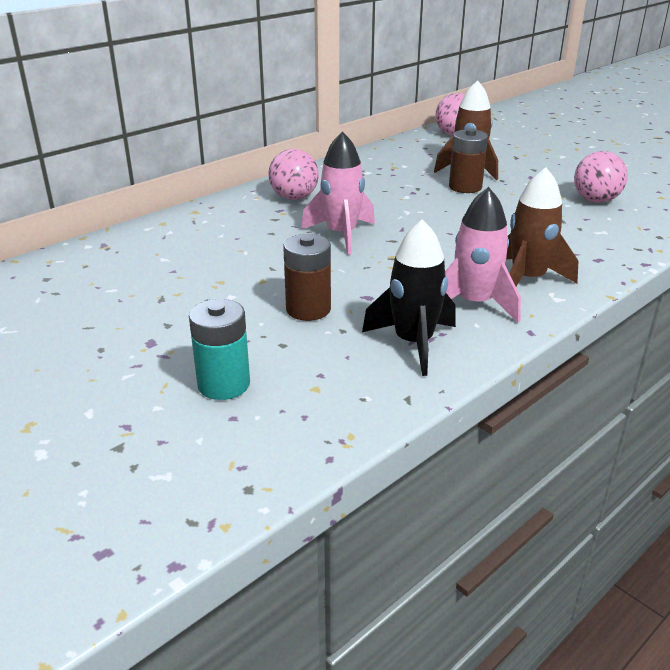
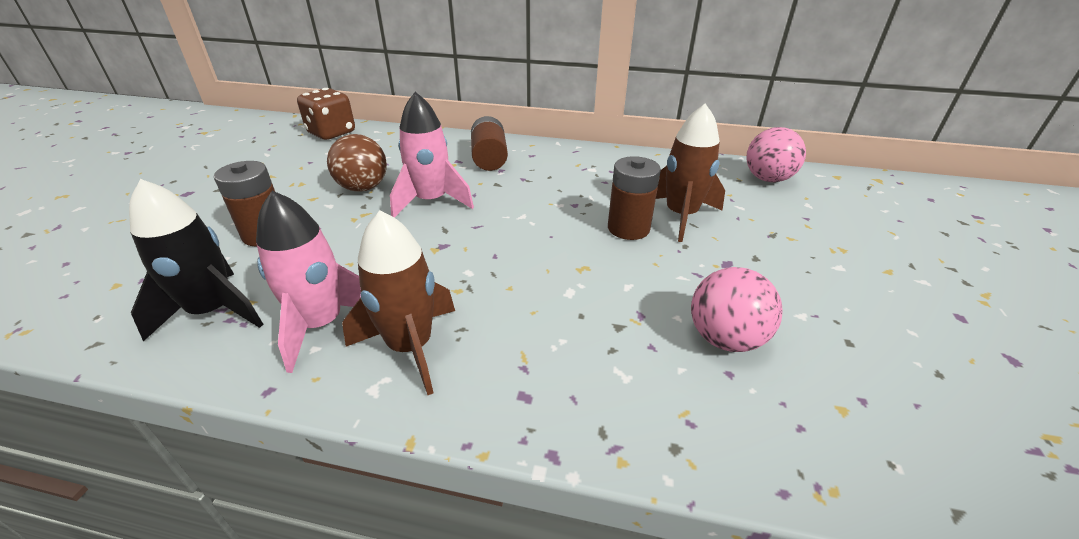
camera: 55 degrees right, 5 degrees up
turquoise battery [189,299,250,400] -> none
pink ball [269,149,319,200] -> brown battery [471,116,508,171]
none -> brown dice [297,88,355,140]
none -> brown ball [327,134,387,192]

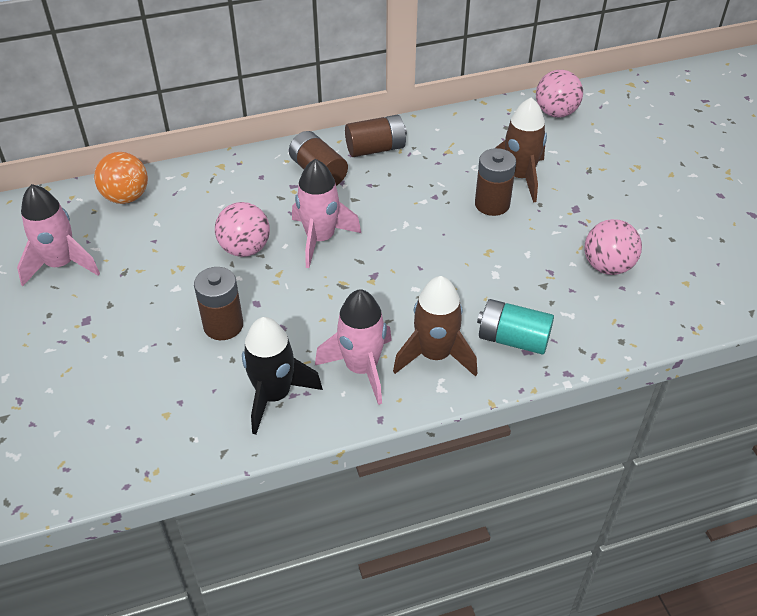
camera: 30 degrees left, 10 degrees up
brown dice [297,88,355,140] -> orange ball [94,152,148,204]
brown ball [327,134,387,192] -> pink ball [215,202,270,257]
none -> pink rocket [17,184,100,286]
none -> brown battery [345,115,407,157]
none -> turquoise battery [477,299,554,355]

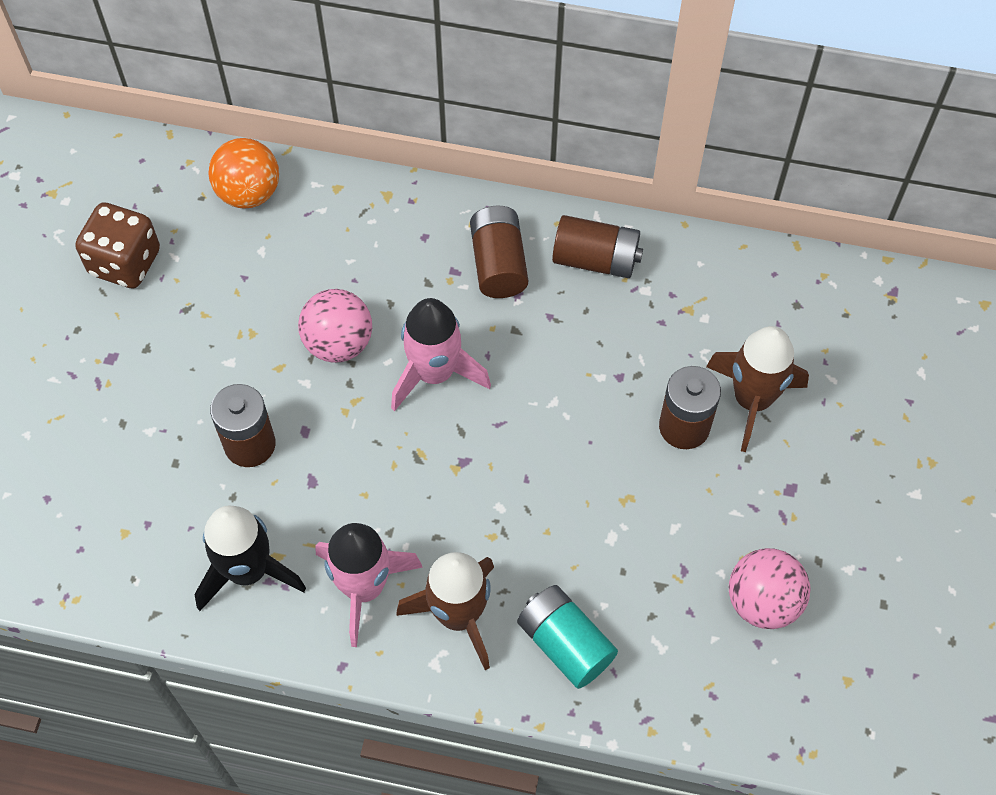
camera: 30 degrees right, 15 degrees up
pink rocket [17,184,100,286] -> brown dice [75,203,160,288]
pink ball [536,70,583,117] -> none

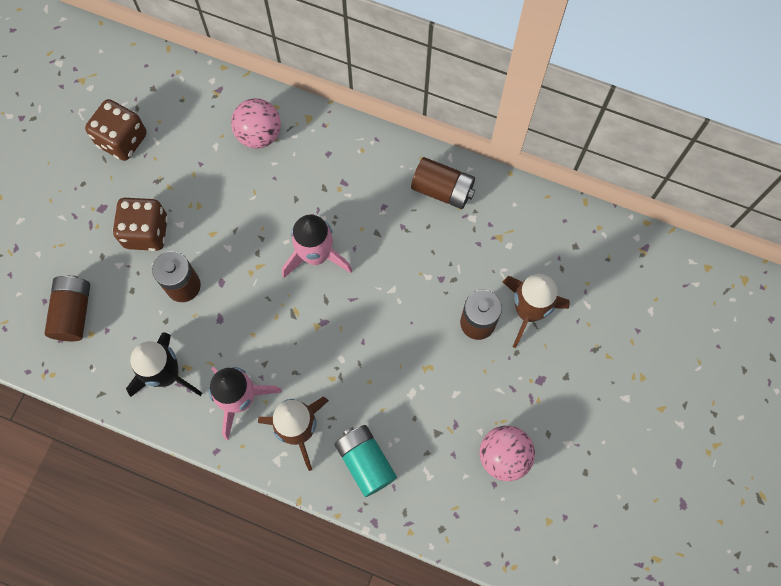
camera: 10 degrees right, 10 degrees up
orange ball [208,138,279,209] -> none
pink ball [298,289,372,363] -> pink ball moved to [231,98,281,149]
brown battery [470,206,528,298] -> brown battery moved to [44,275,90,341]
none -> brown dice [113,197,168,251]

